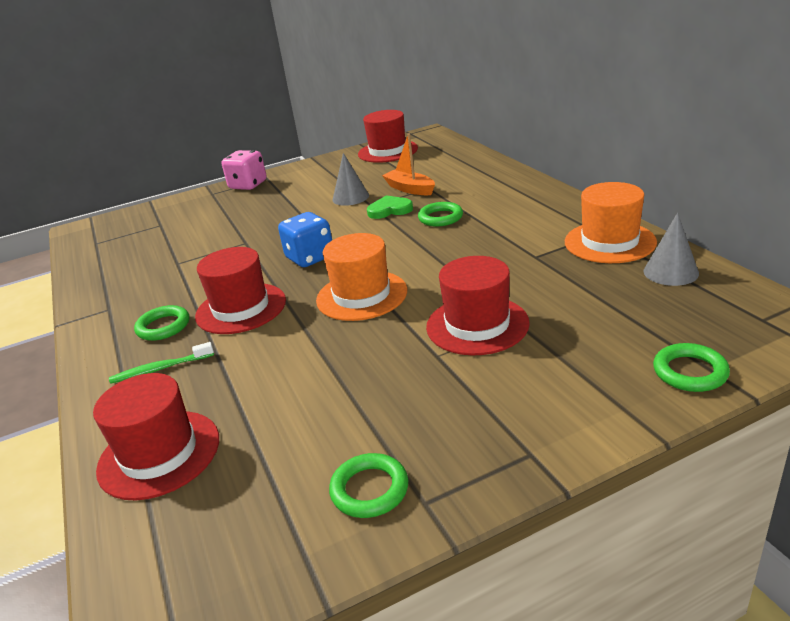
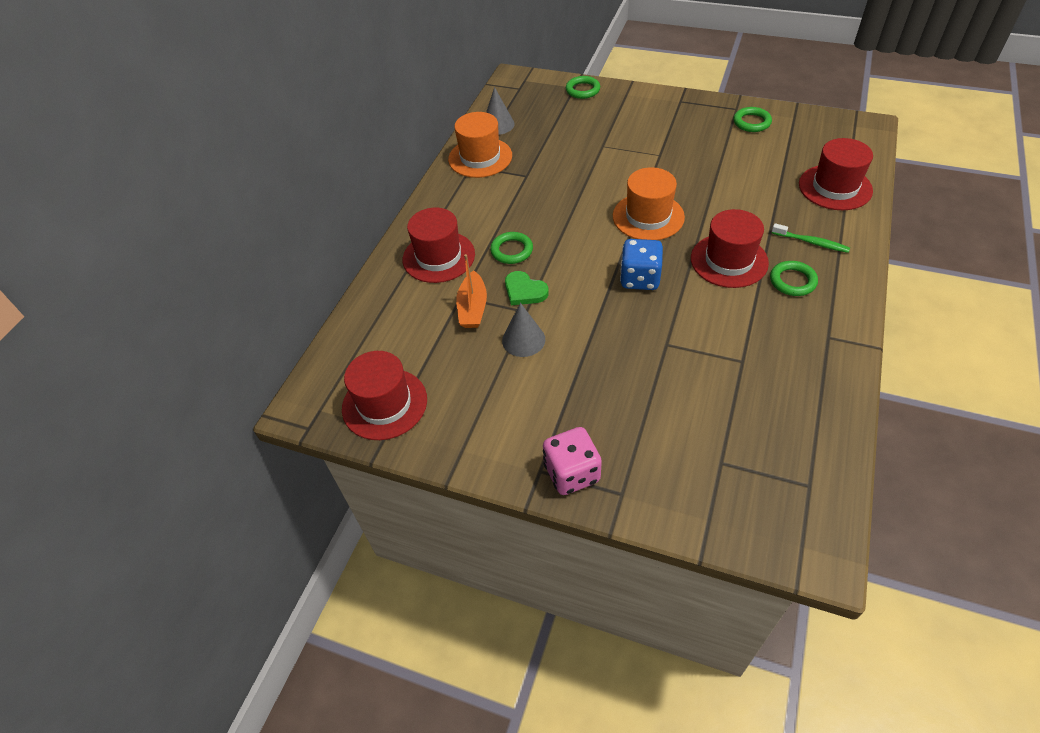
camera: 135 degrees left, 20 degrees up
red hat [426,256,530,355] -> red hat moved to [403,208,475,283]

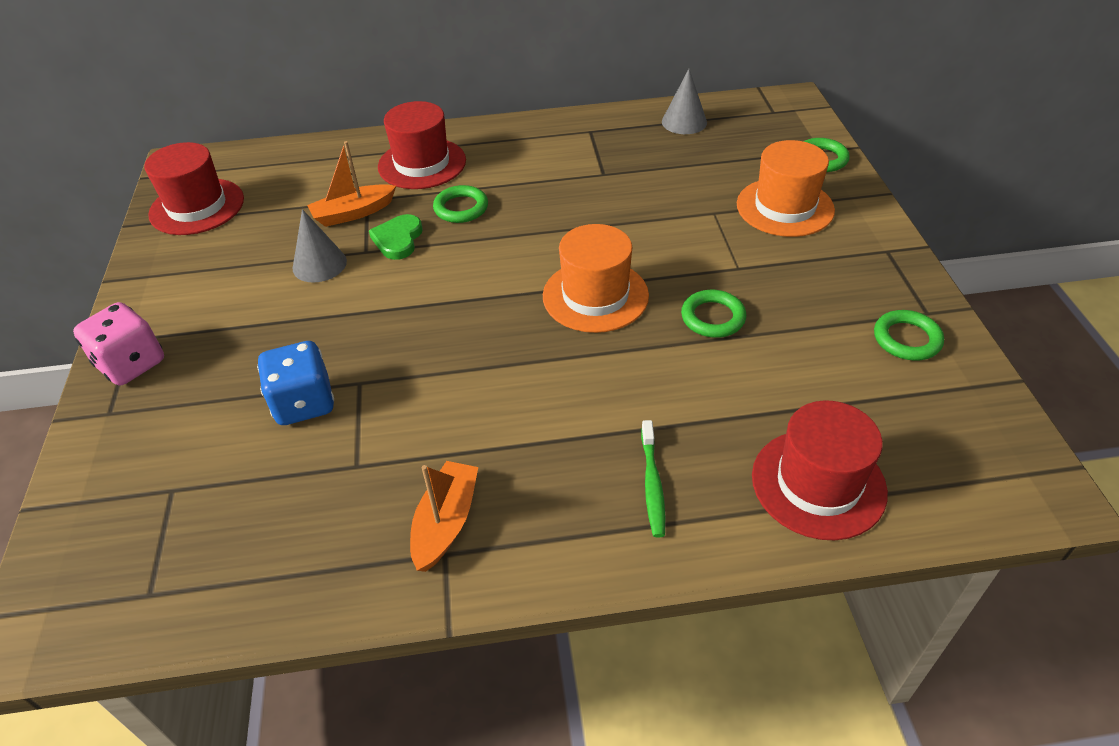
camera: 60 degrees right, 5 degrees down
orange hat [448,112,512,178] -> orange hat moved to [737,140,835,237]
blue dice [620,239,663,290] -> blue dice moved to [257,341,334,425]
red hat [691,209,769,288] -> none
green ring [770,261,818,296] -> green ring moved to [681,290,747,338]
none -> orange boat [410,461,478,572]

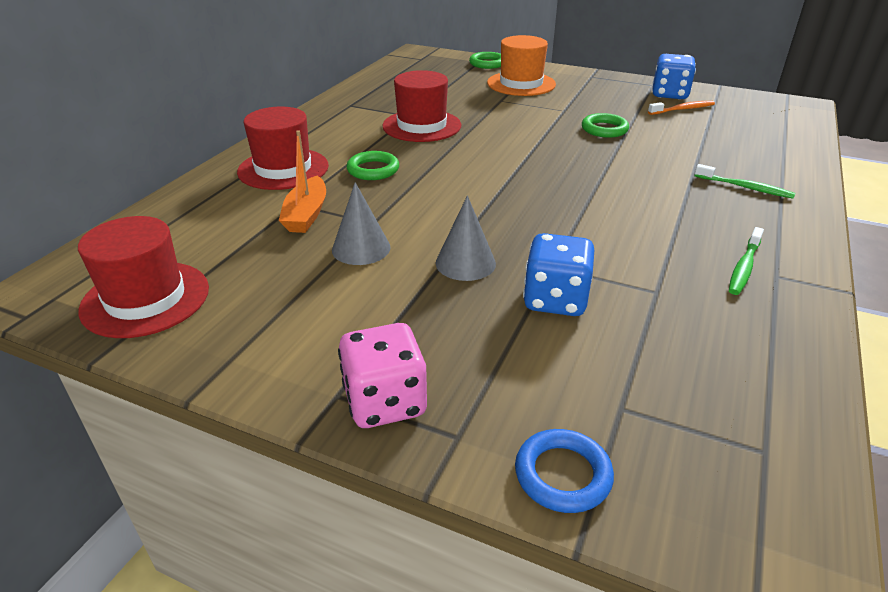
camera: 60 degrees left, 10 degrees down
green heart [369,214,423,260] -> none
orange boat [410,461,478,572] -> green toothbrush [729,227,764,295]
orange hat [543,224,649,333] -> none
grey cone [662,69,707,134] -> grey cone moved to [436,195,496,281]
red hat [752,400,888,540] -> red hat moved to [382,70,461,142]
green ring [874,310,944,361] -> blue dice [653,54,696,100]
none -> blue ring [515,429,614,513]
none -> orange toothbrush [648,101,715,115]

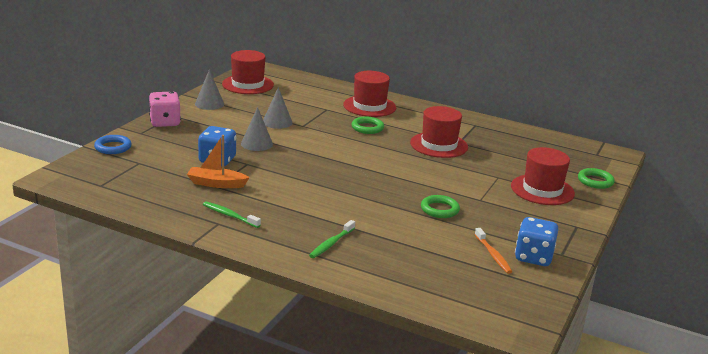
camera: 90 degrees right, 10 degrees down
orange boat [279,130,326,233] -> orange boat moved to [187,135,250,188]
orange hat [487,35,556,96] -> red hat [511,147,575,205]
none -> grey cone [195,70,224,110]

